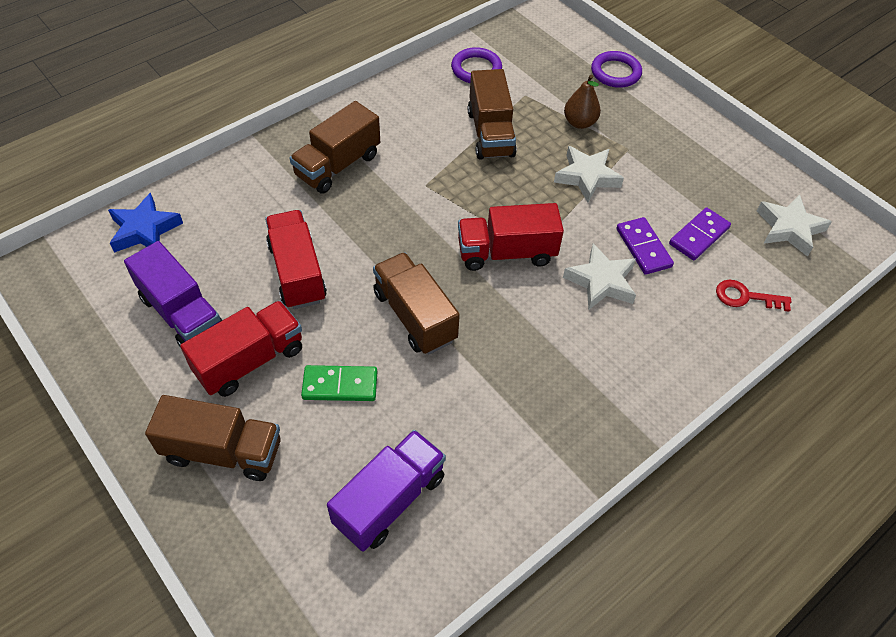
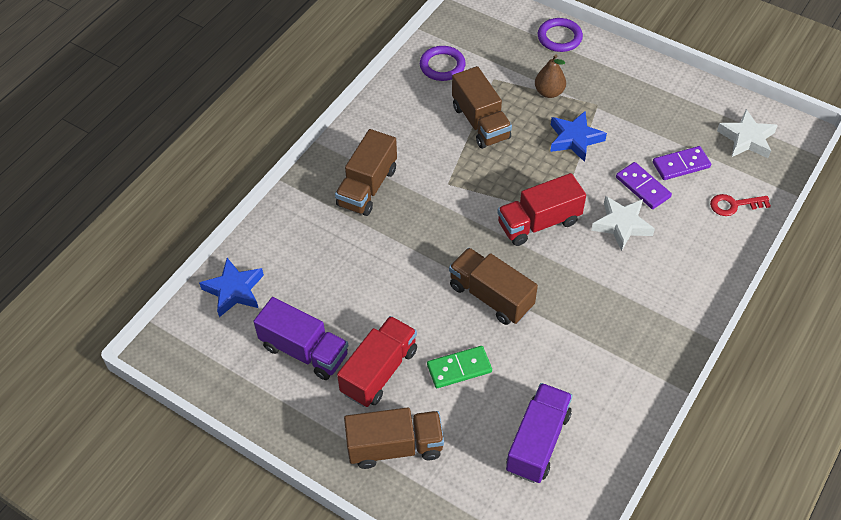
camera: 15 degrees left, 0 degrees up
red truck [265,210,327,309] -> none
white star [554,146,624,203] -> blue star [550,111,607,162]
purple domino [669,207,731,261] -> purple domino turned 45 degrees clockwise [653,146,711,180]

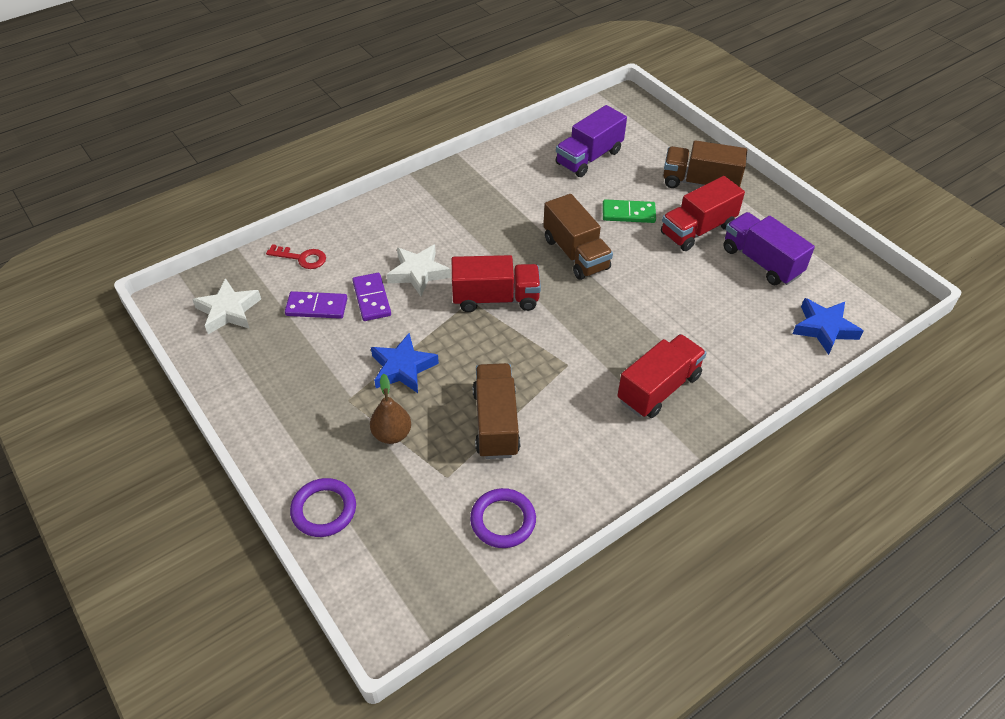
camera: 160 degrees left, 5 degrees down
brown truck [335,129,397,216] -> red truck [617,334,707,418]

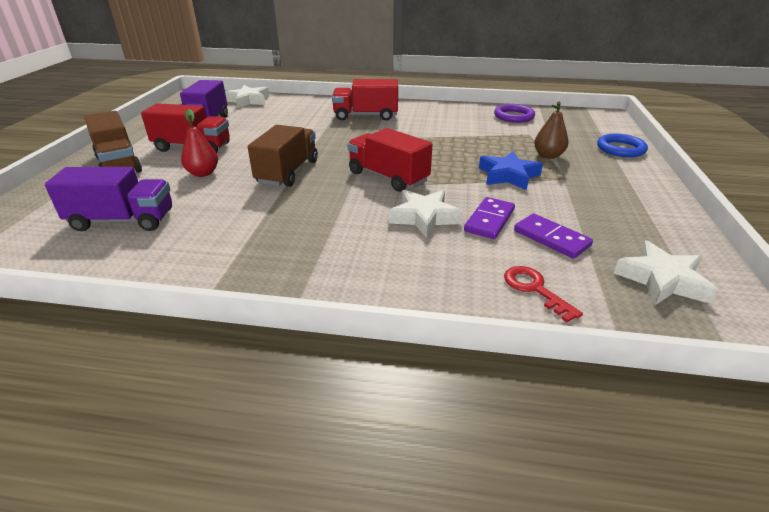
camera: 135 degrees left, 15 degrees down
purple ring [290,478,356,537] -> blue ring [597,134,648,157]
brown truck [472,363,520,459] -> none
green domino [603,199,656,223] -> red pear [181,109,218,177]
blue star [792,298,863,355] -> white star [225,85,269,108]

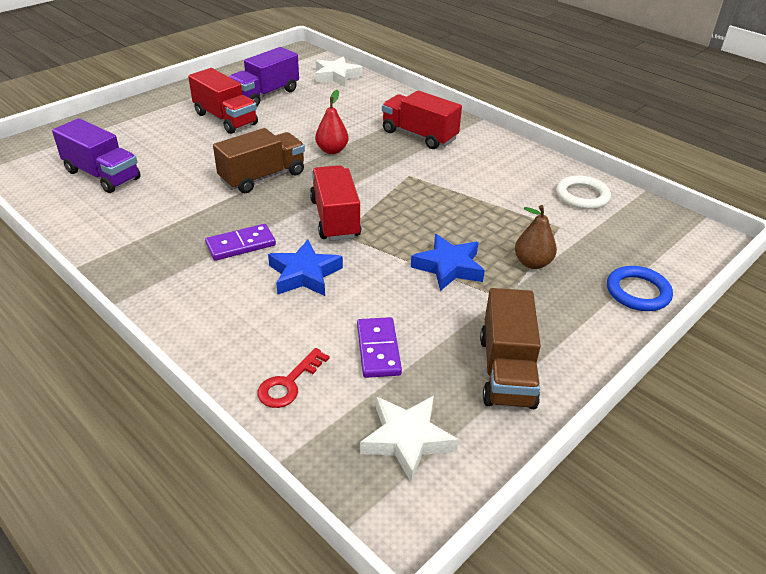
camera: 35 degrees right, 5 degrees up
brown truck [84,111,142,173] -> brown truck moved to [480,288,541,409]
red pear [181,109,218,177] -> red pear moved to [315,90,349,154]
white star [389,190,463,238] -> blue star [268,239,343,296]
purple domino [464,197,515,239] -> purple domino moved to [205,224,276,261]
purple ring [494,104,535,123] -> white ring [556,175,611,209]
red key [504,266,583,322] -> red key turned 150 degrees counterclockwise [258,348,329,408]

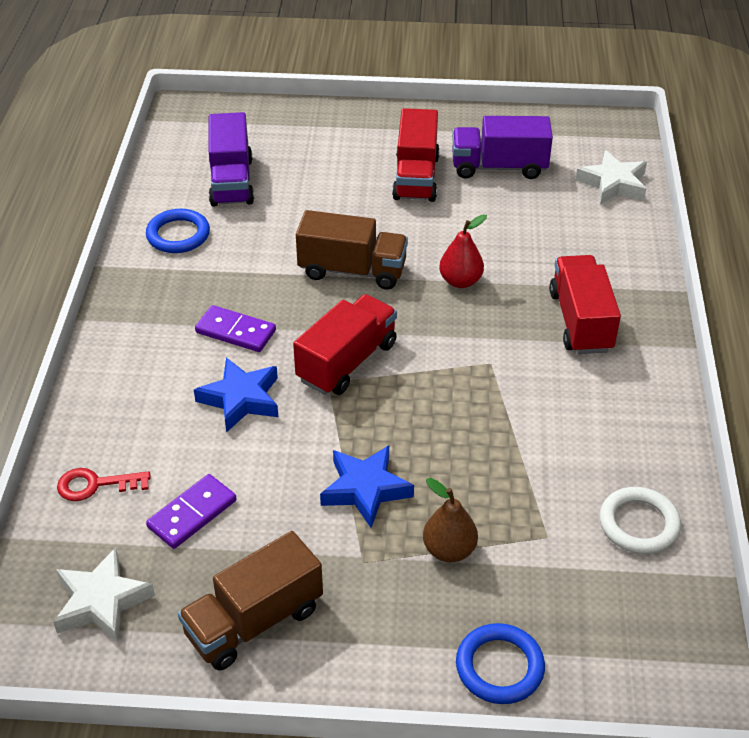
camera: 50 degrees right, 5 degrees up
none -> blue ring [146,209,210,253]

